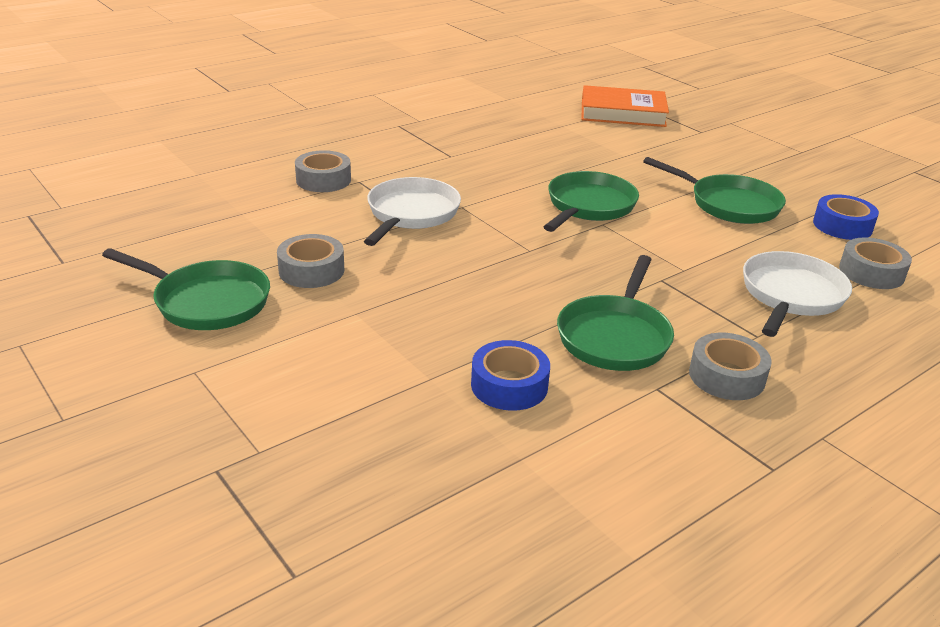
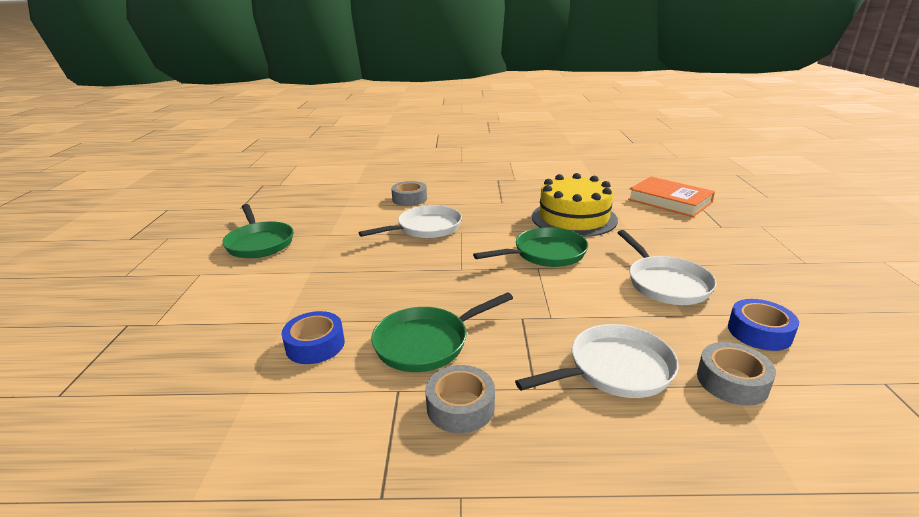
camera: 40 degrees right, 5 degrees down
grey tape [277,234,344,288] -> none
green pan [643,157,786,224] -> white pan [617,230,717,305]
none -> yellow cake [532,173,618,237]

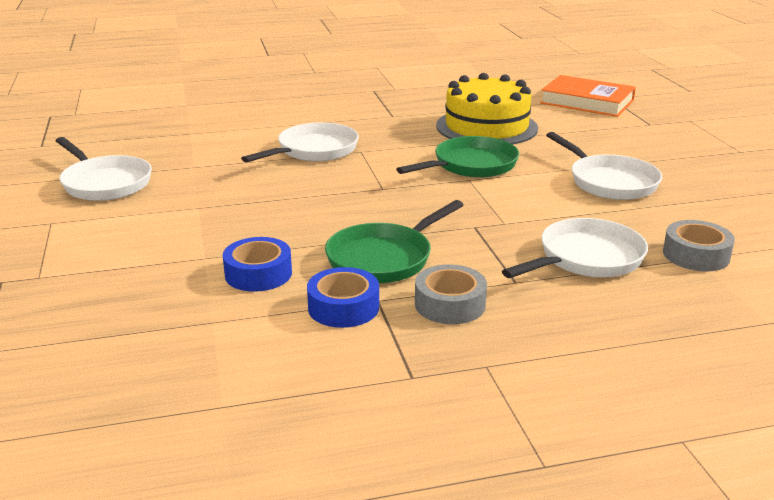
camera: 15 degrees left, 0 degrees up
green pan [222,204,293,258] -> white pan [56,137,152,201]
grey tape [391,181,427,206] -> none
blue tape [728,299,799,351] -> blue tape moved to [307,267,379,328]

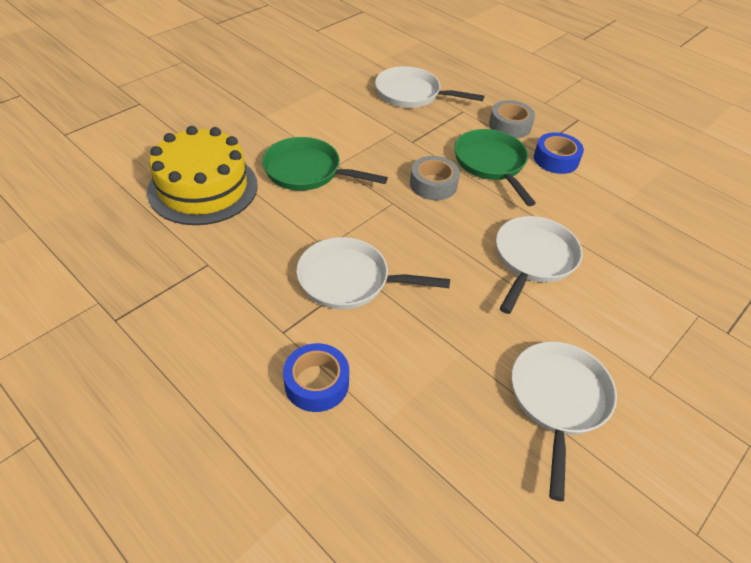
camera: 125 degrees left, 20 degrees up
blue tape [223,237,292,292] -> blue tape moved to [283,343,349,412]
green pan [325,200,463,283] -> green pan turned 120 degrees counterclockwise [454,129,536,206]
orange book [540,75,636,117] -> none
white pan [546,132,662,200] -> white pan moved to [496,216,583,314]
grey tape [663,220,735,271] -> grey tape moved to [410,156,460,200]

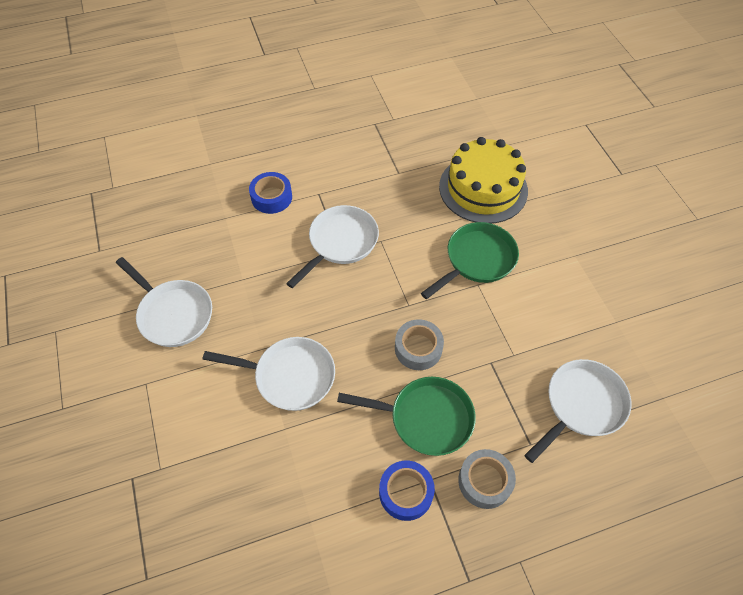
camera: 120 degrees right, 10 degrees up
white pan [496,216,583,314] -> white pan turned 45 degrees counterclockwise [203,337,335,411]

